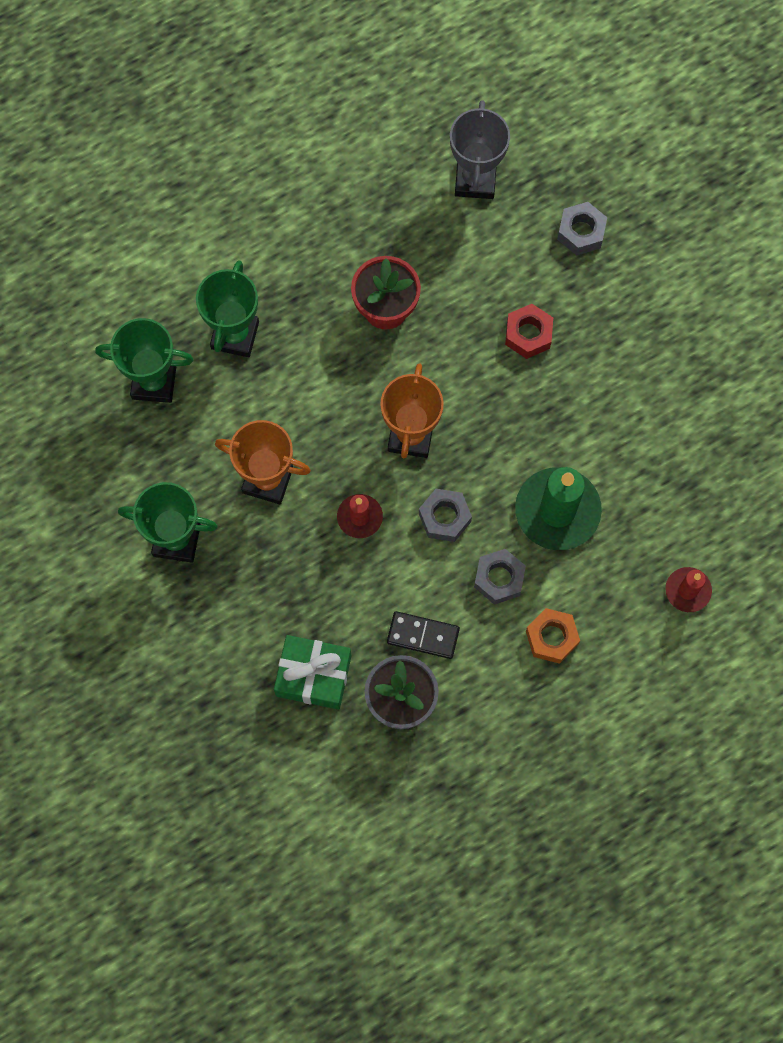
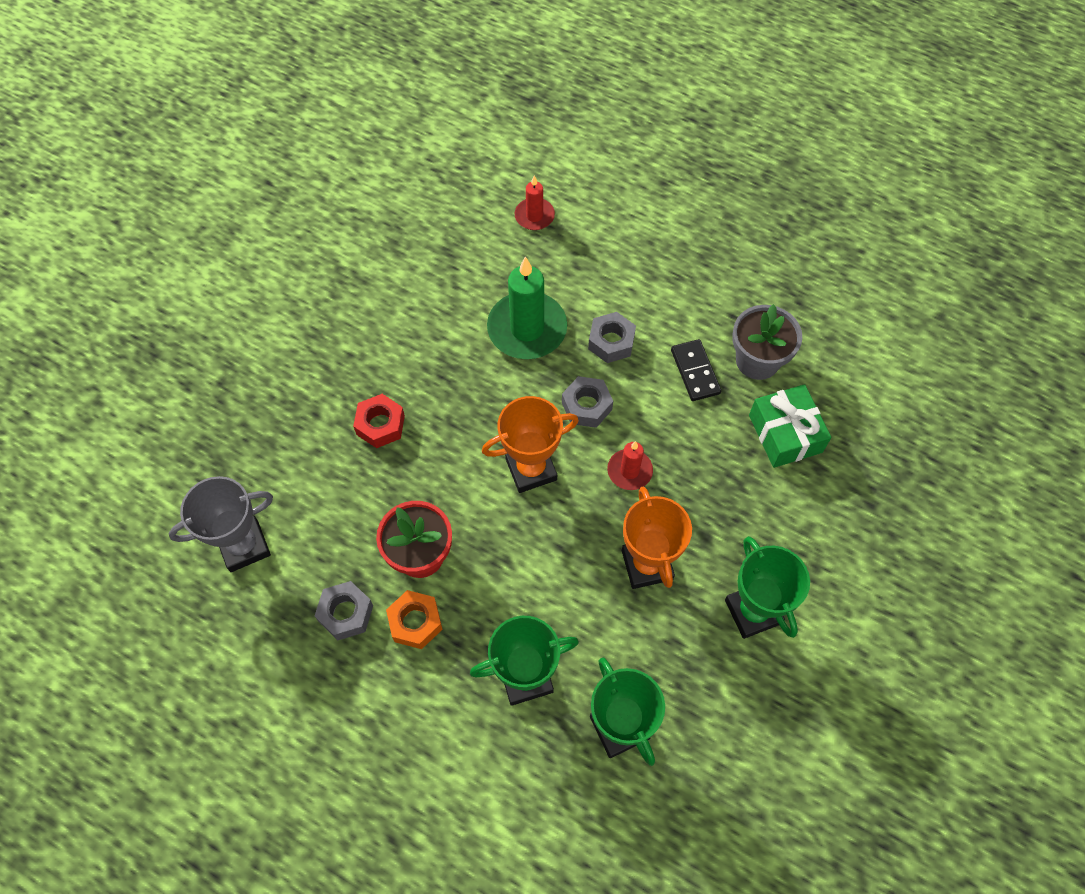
camera: 120 degrees left, 10 degrees down
orange nut [526,608,580,664] -> orange nut moved to [386,590,443,649]
grey nut [557,202,607,256] -> grey nut moved to [315,581,373,640]

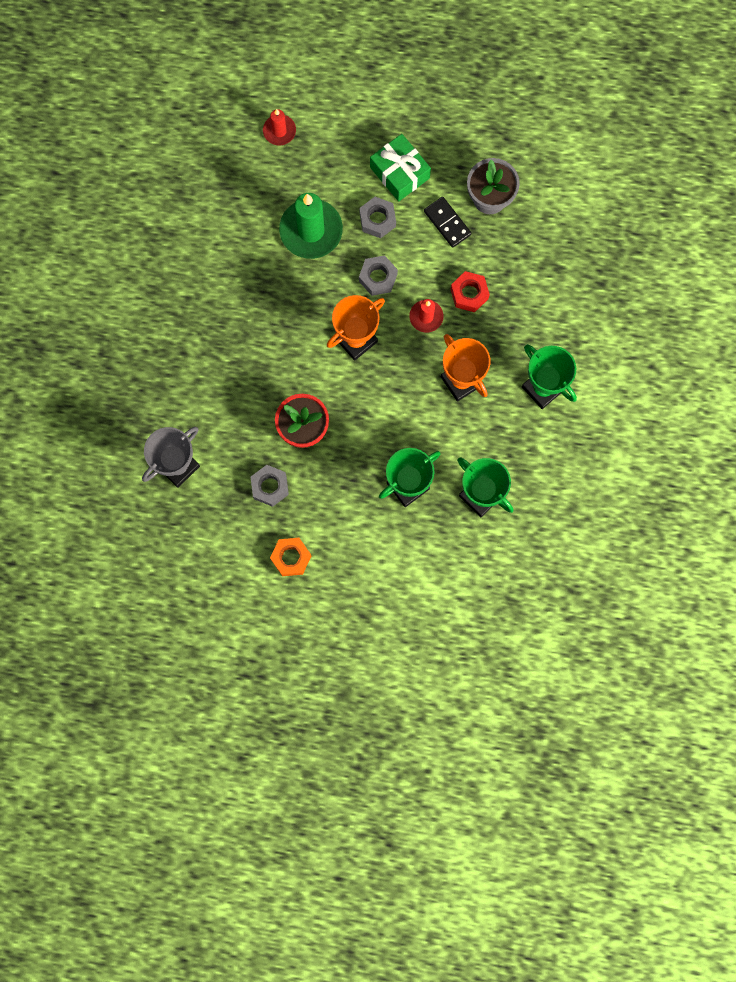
camera: 20 degrees left, 15 degrees up
red nut [353,394,405,448] -> red nut moved to [451,271,490,312]
orange nut [386,590,443,649] -> orange nut moved to [270,538,311,576]
green gift [749,384,831,468] -> green gift moved to [370,134,431,201]

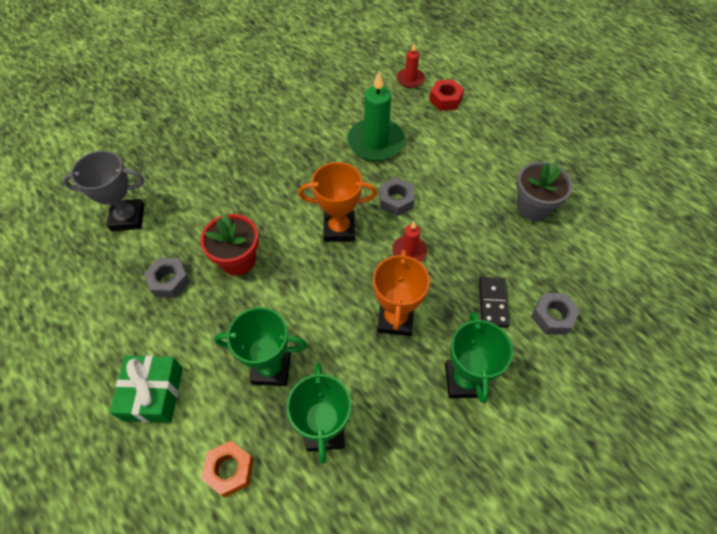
camera: 40 degrees right, 20 degrees down
orange nut [270,538,311,576] -> orange nut moved to [201,441,254,497]
grey nut [360,197,396,238] -> grey nut moved to [531,293,580,335]
green gift [370,134,431,201] -> green gift moved to [110,355,183,423]
black domino [424,197,471,248] -> black domino moved to [479,277,510,328]
red nut [451,271,490,312] -> red nut moved to [429,80,464,111]

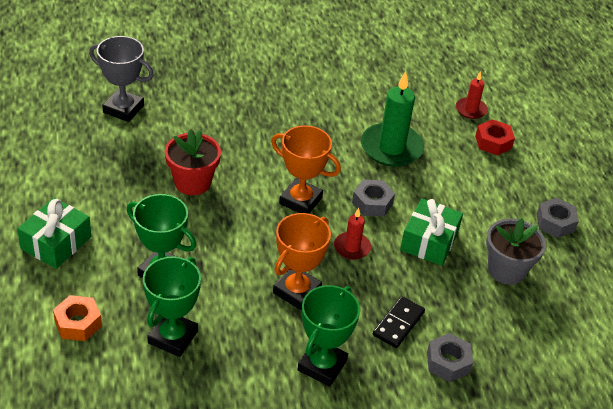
camera: 25 degrees right, 15 degrees down
grey nut [144,258,190,298] -> grey nut moved to [536,198,579,238]
none -> green gift [400,198,463,266]

